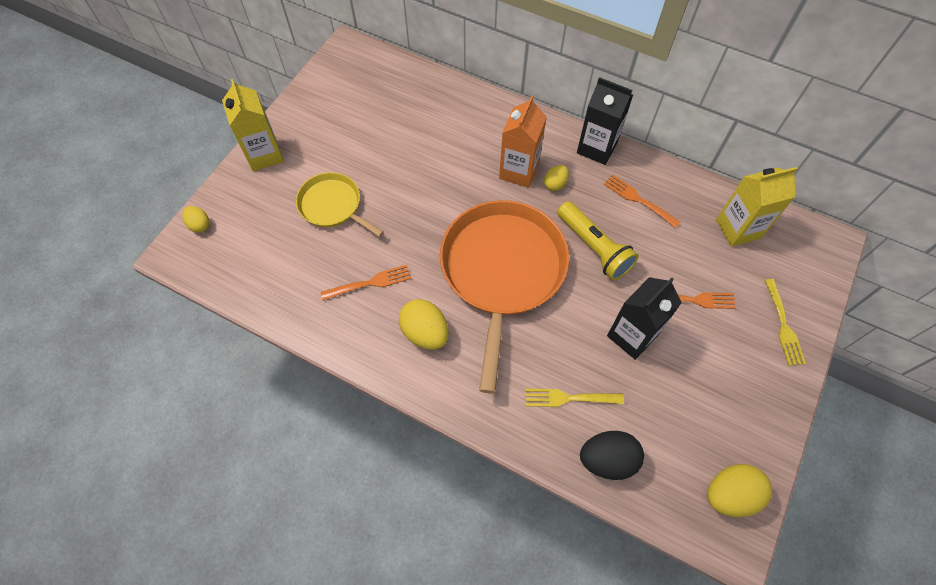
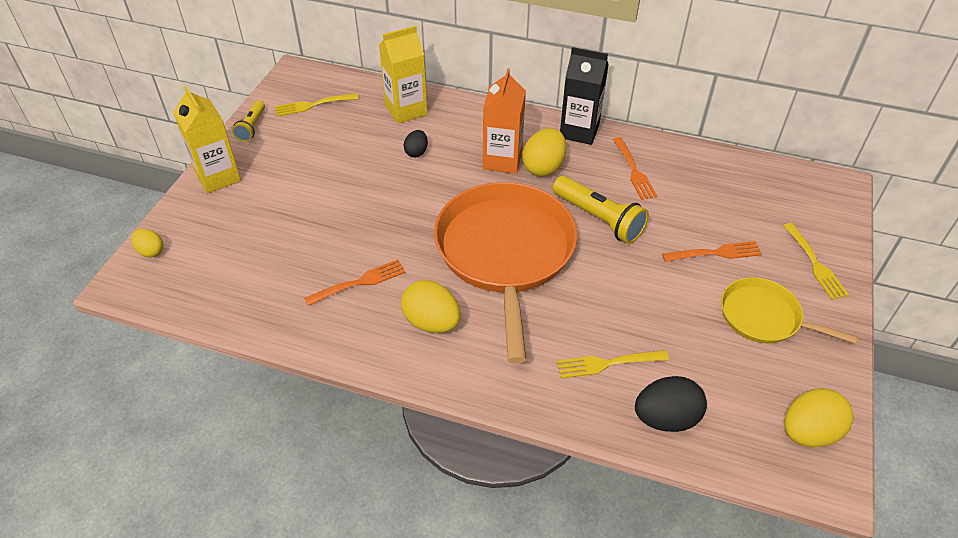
camera: 10 degrees left, 15 degrees down
yellow pan [296,172,384,237] -> yellow pan moved to [721,277,857,344]
yellow egg [544,165,569,191] -> yellow egg [522,128,566,176], size x1.73
orange fork [603,174,680,228] -> orange fork turned 135 degrees counterclockwise [613,137,657,200]
black carton [607,277,682,360] -> none
yellow carton [716,167,798,247] -> yellow carton moved to [379,26,427,124]
none -> yellow flashlight [232,100,265,142]
none -> yellow fork [275,93,359,116]
none -> black egg [403,130,428,157]

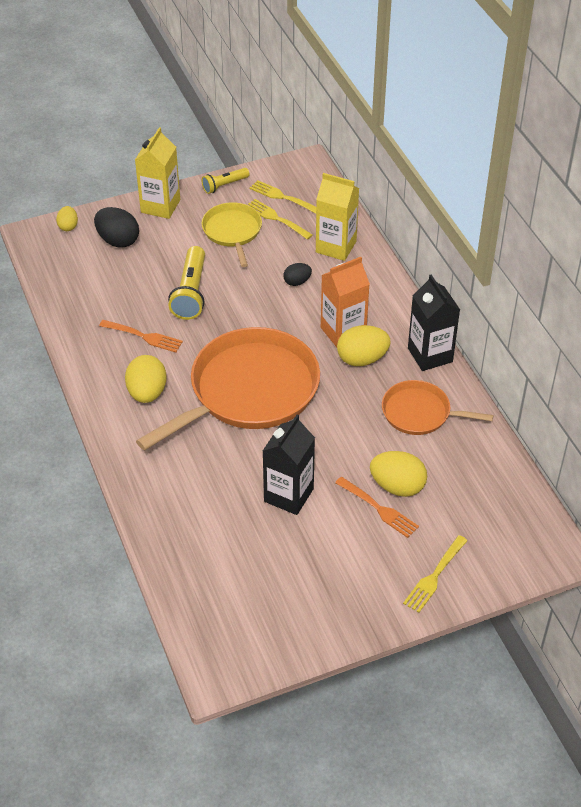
camera: 50 degrees right, 0 degrees up
yellow flashlight [553,176,649,244] -> yellow flashlight moved to [168,246,205,320]
yellow fork [557,350,669,379] -> yellow fork moved to [248,199,313,240]
orange fork [613,137,657,200] -> orange pan [382,380,493,435]
black egg [635,376,707,432] -> black egg moved to [94,207,139,248]
yellow pan [721,277,857,344] -> yellow pan moved to [201,202,262,267]
yellow egg [784,388,854,447] -> yellow egg moved to [370,451,427,497]
none -> black carton [263,415,315,515]

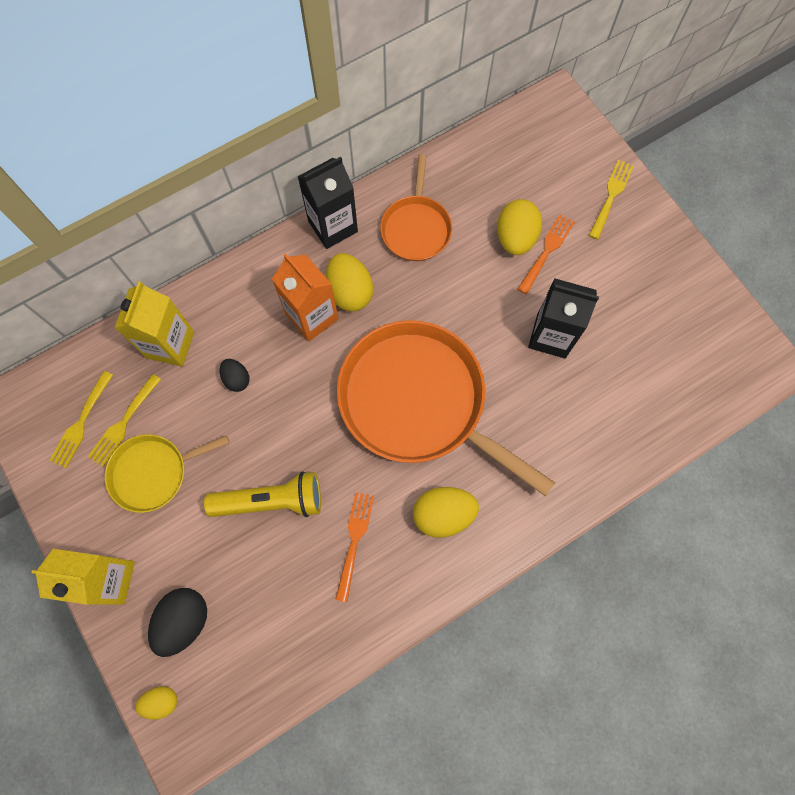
camera: 100 degrees left, 25 degrees up
yellow flashlight [202,168,249,194] -> none
yellow fork [403,535,468,613] -> yellow fork turned 90 degrees counterclockwise [589,159,634,240]

